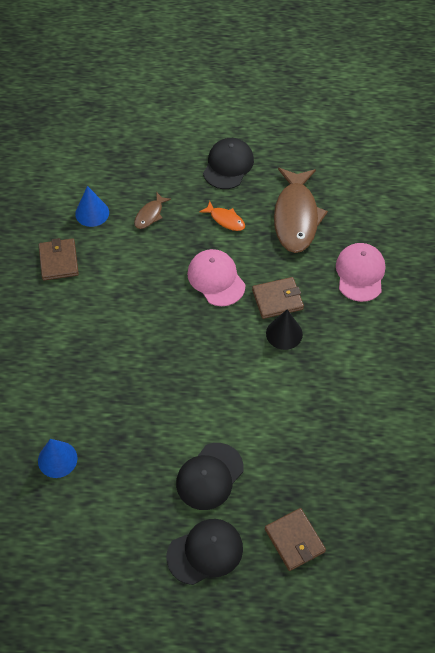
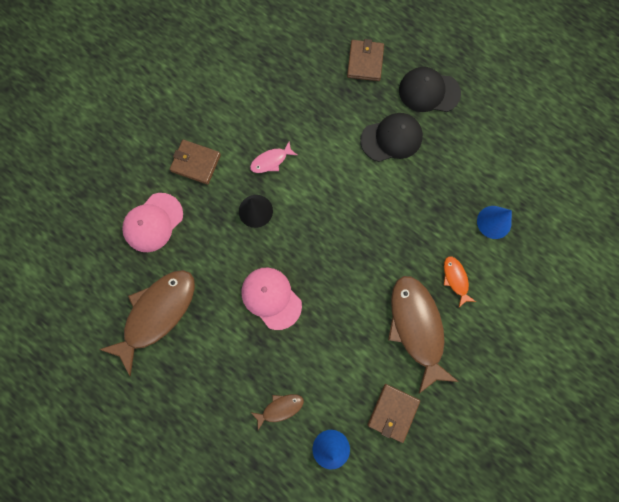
camera: 145 degrees left, 20 degrees up
pink cap [187,249,246,306] -> pink cap turned 135 degrees clockwise [241,268,302,330]
orange fish [199,201,245,231] -> orange fish moved to [444,256,476,307]
black cap [203,138,254,189] -> none
brown wallet [252,277,304,319] -> brown wallet moved to [170,140,221,185]
none -> pink fish [250,141,297,173]
none -> brown fish [388,276,459,394]

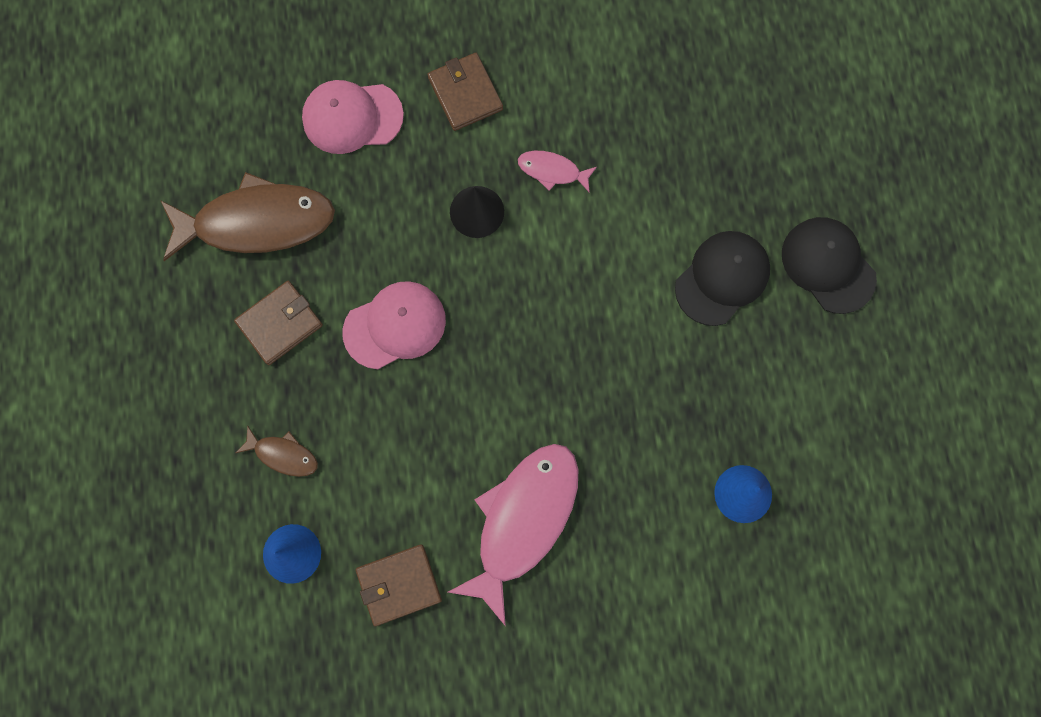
camera: 45 degrees right, 0 degrees up
pink cap [241,268,302,330] -> pink cap turned 60 degrees clockwise [343,281,446,369]
brown wallet [347,39,384,81] -> brown wallet moved to [234,281,323,365]
black cap [360,113,423,162] -> black cap turned 75 degrees counterclockwise [675,231,770,326]
brown fish [388,276,459,394] -> pink fish [448,444,579,626]
orange fish [444,256,476,307] -> none

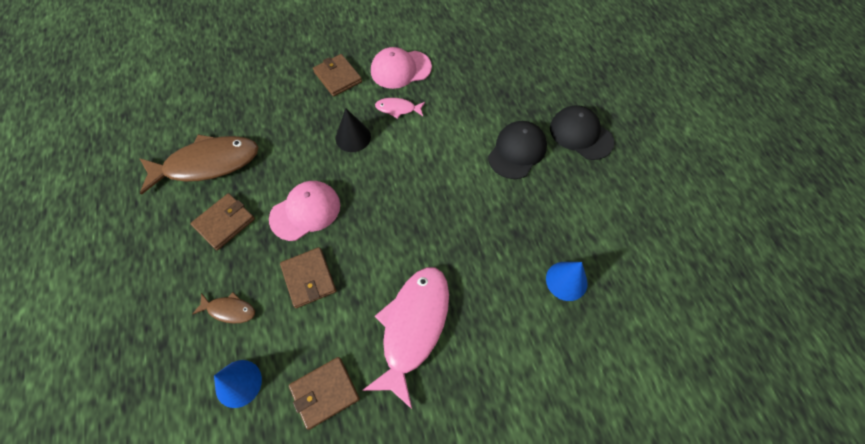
camera: 10 degrees left, 15 degrees down
pink cap [302,80,404,154] -> pink cap moved to [371,47,432,89]
none -> brown wallet [280,247,336,308]

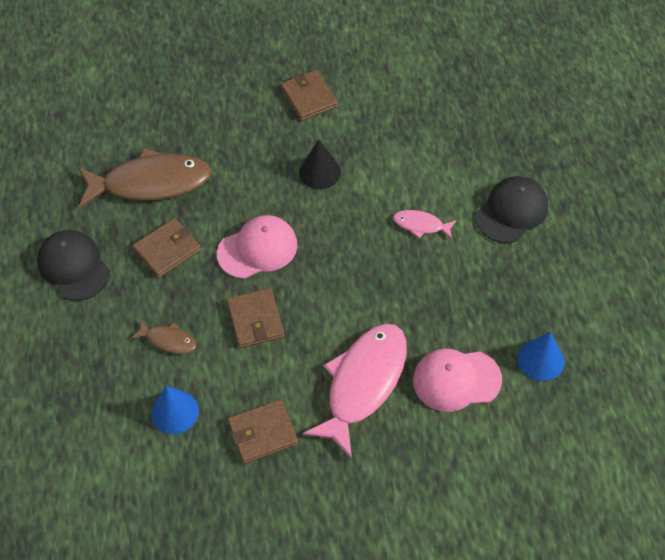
camera: 10 degrees right, 5 degrees down
pink cap [371,47,432,89] -> pink cap moved to [413,349,502,412]
pink fish [375,98,425,119] -> pink fish moved to [393,210,457,239]
black cap [550,105,615,160] -> black cap moved to [37,230,110,301]

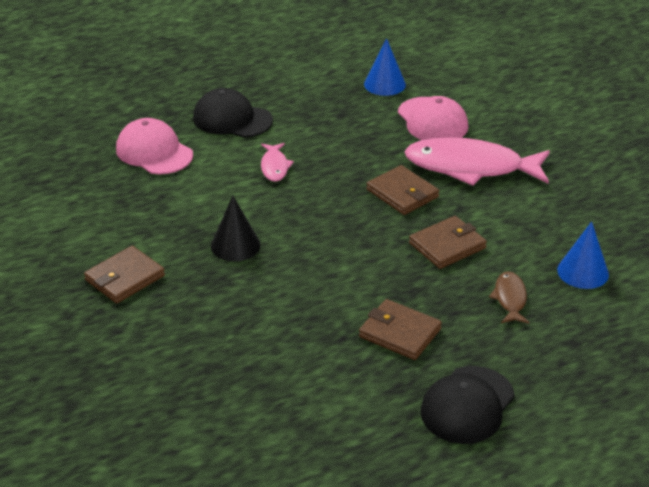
camera: 110 degrees left, 20 degrees down
brown fish [78,148,212,208] -> none
pink cap [217,215,298,279] -> pink cap moved to [116,118,193,175]
brown wallet [227,399,298,464] -> brown wallet moved to [366,165,439,215]

